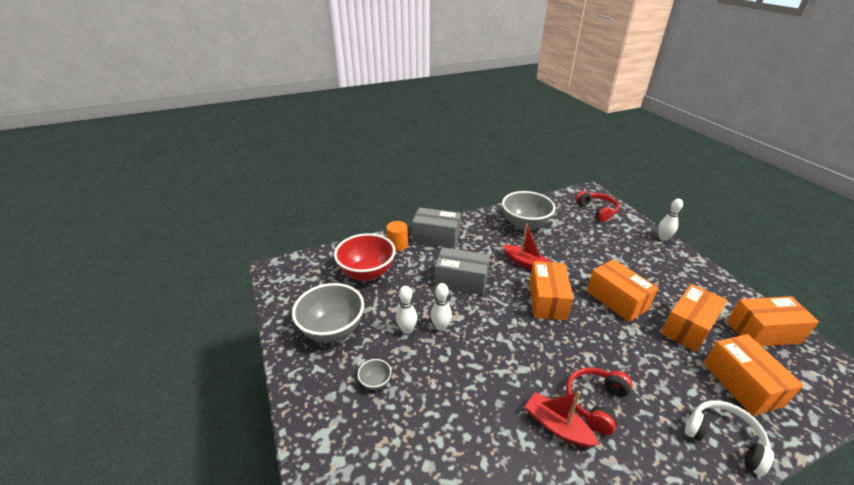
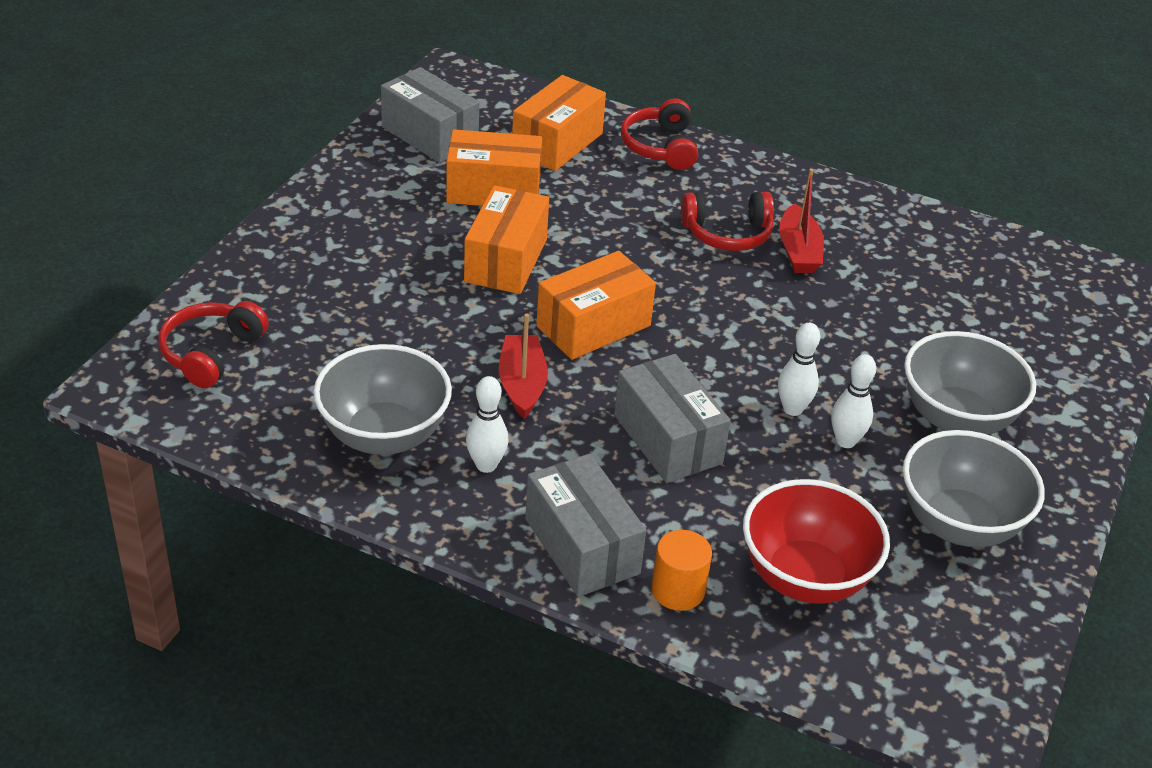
camera: 135 degrees left, 5 degrees up
grey bowl [358,359,391,390] -> grey bowl [904,331,1036,435], size x2.32
white bowling pin [659,199,683,241] -> white bowling pin moved to [466,376,509,473]
white headphones [685,400,774,476] -> red headphones [621,98,698,170]
orange box [726,296,819,346] -> grey box [381,67,479,163]

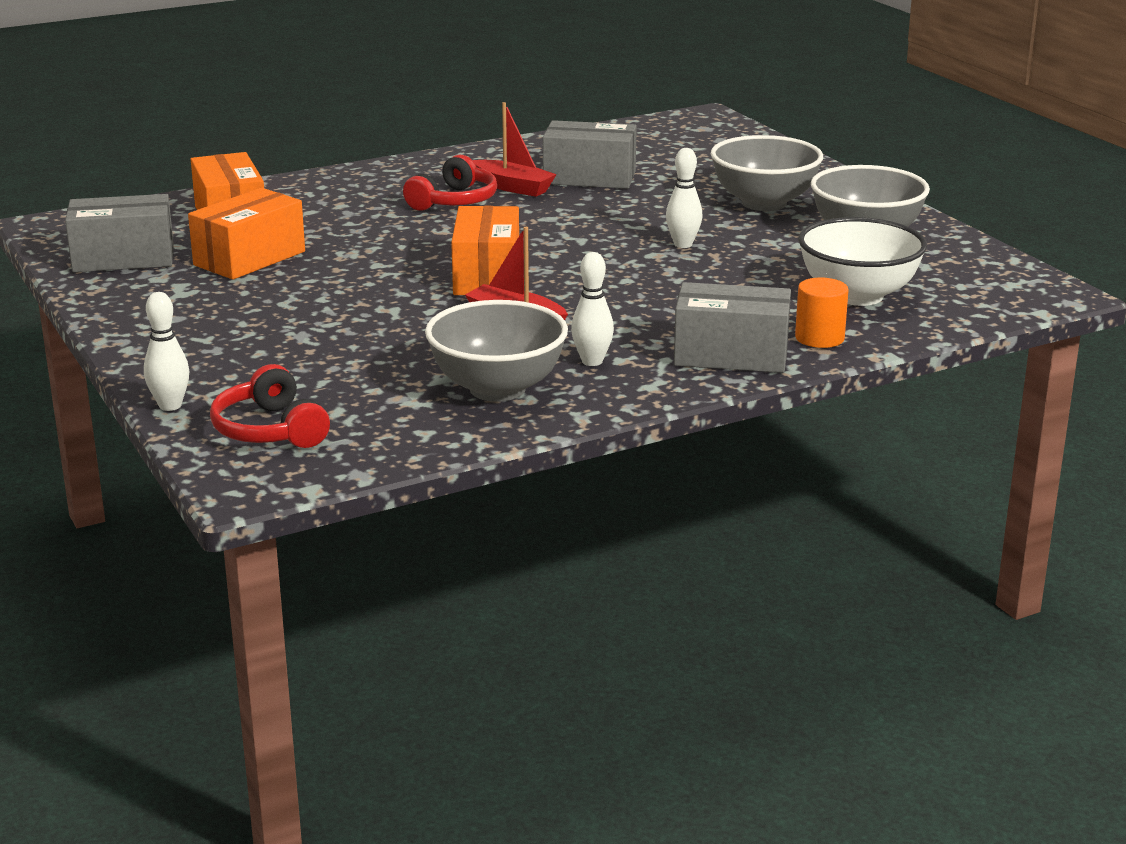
camera: 50 degrees left, 15 degrees down
orange box [464,185,549,294] -> none
grey box [614,354,731,483] -> grey box moved to [543,120,637,189]
red headphones [621,98,698,170] -> none
red bowl [743,479,890,604] -> white bowl [798,217,927,306]
white bowling pin [831,354,876,448] -> white bowling pin moved to [144,292,189,411]

